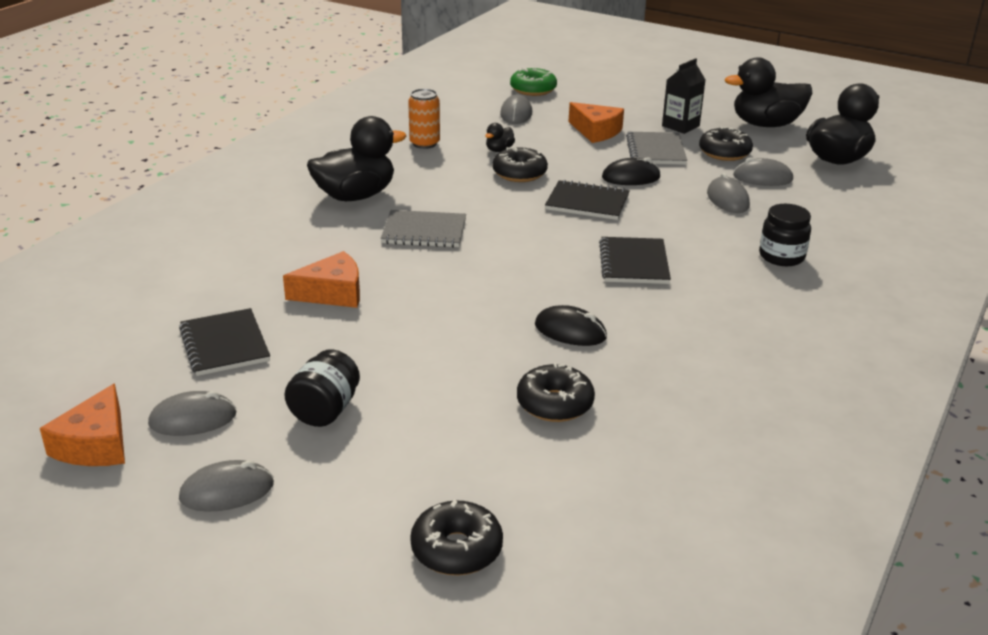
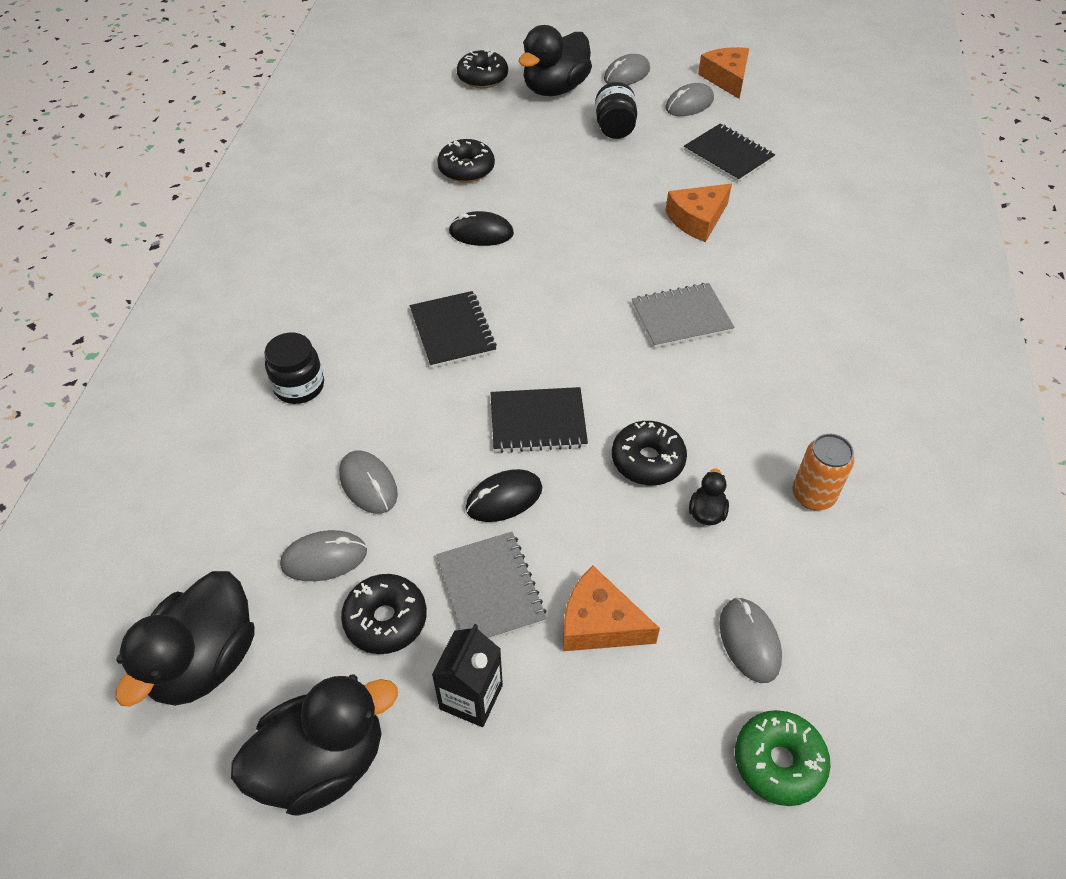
camera: 160 degrees right, 20 degrees up
black duck [307,116,406,201] -> black duck moved to [519,25,592,96]

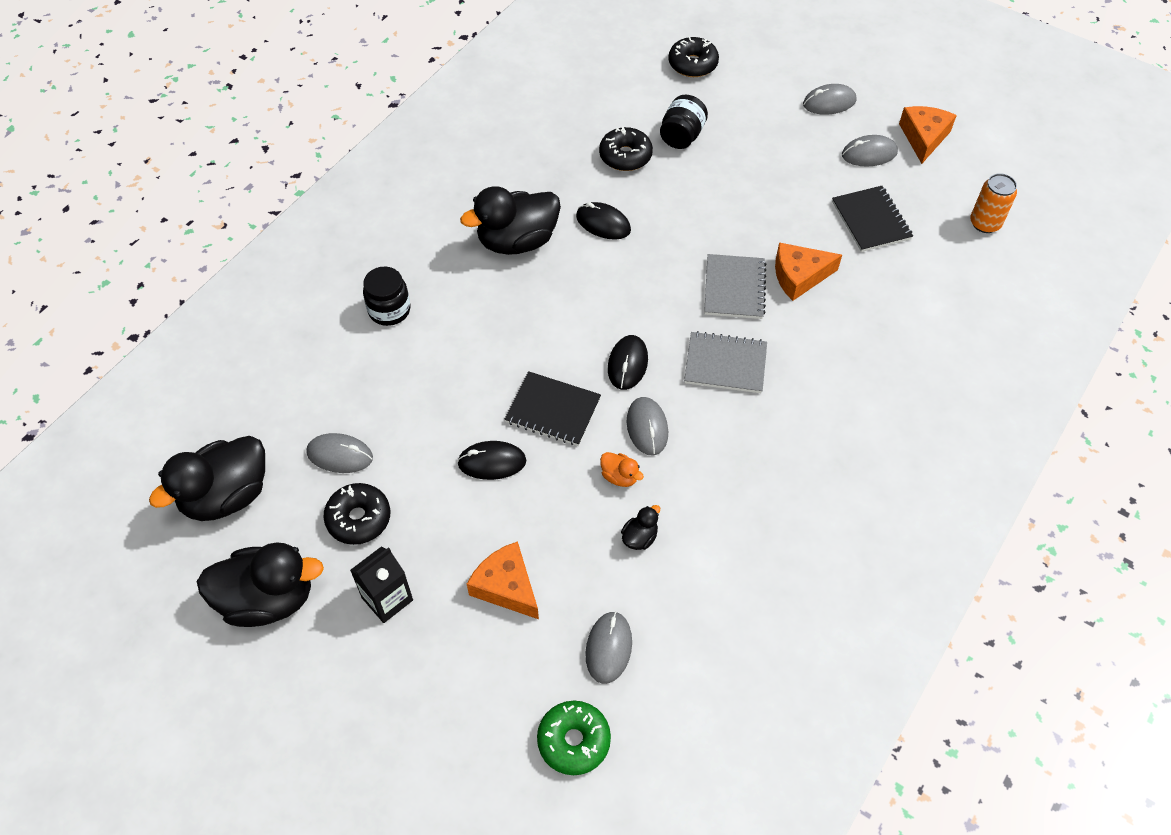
camera: 25 degrees right, 5 degrees up
grey mouse [339,451,398,514] -> grey mouse moved to [627,397,668,455]
black notebook [410,291,497,368] -> none
grey notebook [436,532,547,639] -> grey notebook moved to [704,254,767,319]
black duck [519,25,592,96] -> black duck moved to [460,186,561,255]
black jar [595,82,637,139] -> black jar moved to [660,95,708,149]
black donut [612,421,687,485] -> orange duck [600,452,644,487]
orange can [792,434,854,510] -> orange can moved to [970,173,1017,233]
none -> black mouse [608,335,648,390]

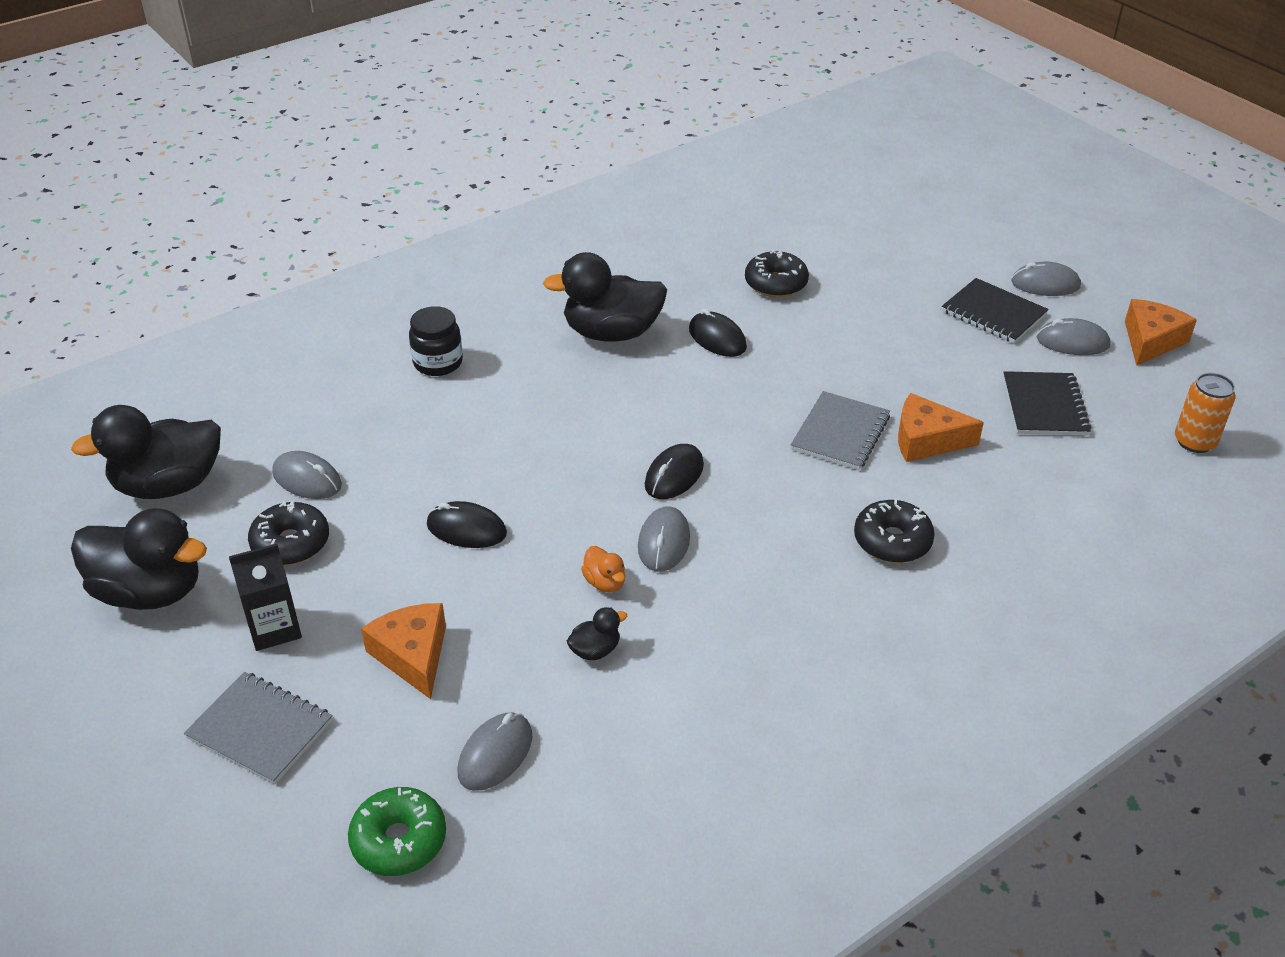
camera: 20 degrees right, 15 degrees down
black notebook [504,371,601,446] -> black notebook moved to [942,278,1049,343]
black jar [660,95,708,149] -> none
black donut [668,37,719,77] -> black donut moved to [854,499,935,563]
grey notebook [684,331,767,393] -> grey notebook moved to [184,672,333,784]

